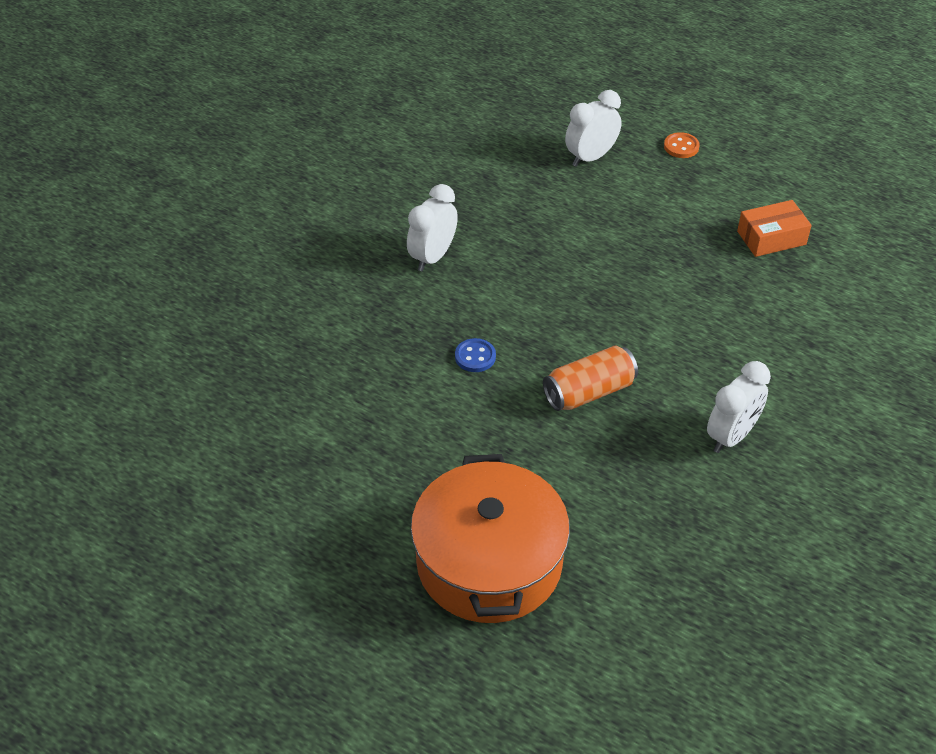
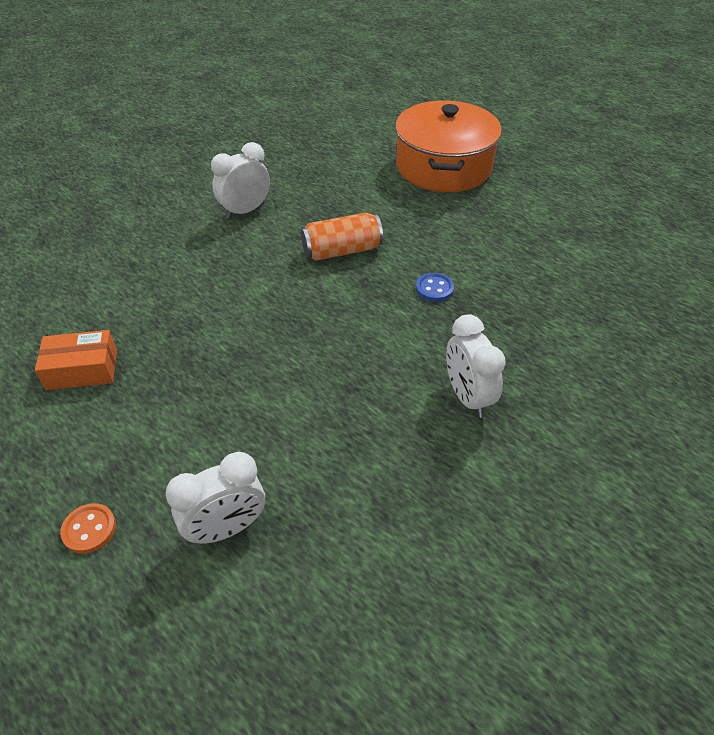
camera: 170 degrees left, 0 degrees up
white clock [407,184,458,271] -> white clock turned 120 degrees clockwise [446,314,506,418]

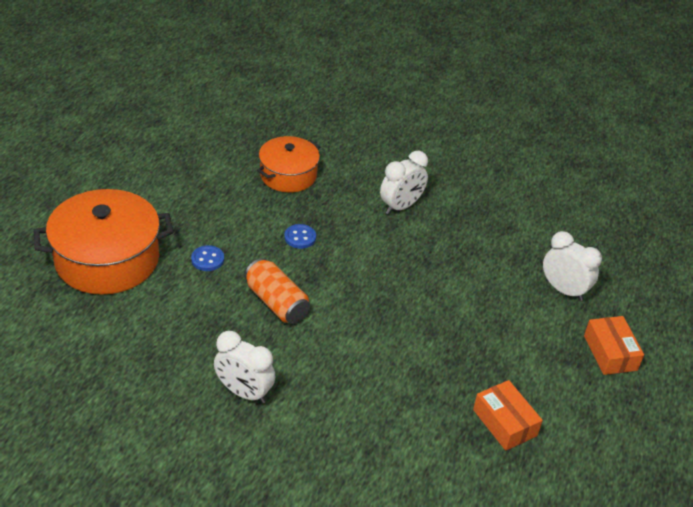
camera: 115 degrees left, 5 degrees down
orange button [60,503,116,554] -> orange box [584,316,644,375]
none -> blue button [191,245,224,271]
none -> orange pot [257,136,320,193]

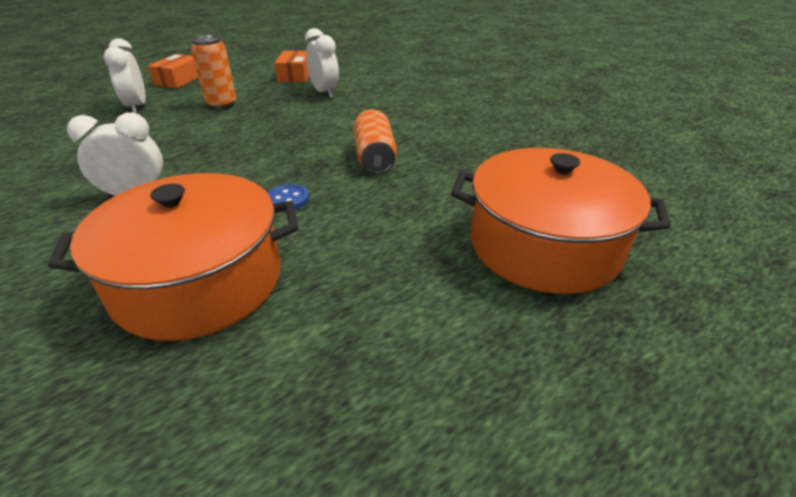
camera: 145 degrees left, 5 degrees down
blue button [191,245,224,271] -> none
white clock [214,331,275,404] -> white clock moved to [305,28,339,98]
orange pot [257,136,320,193] -> orange pot [48,173,298,341], size x1.62
none -> orange can [191,35,236,110]

